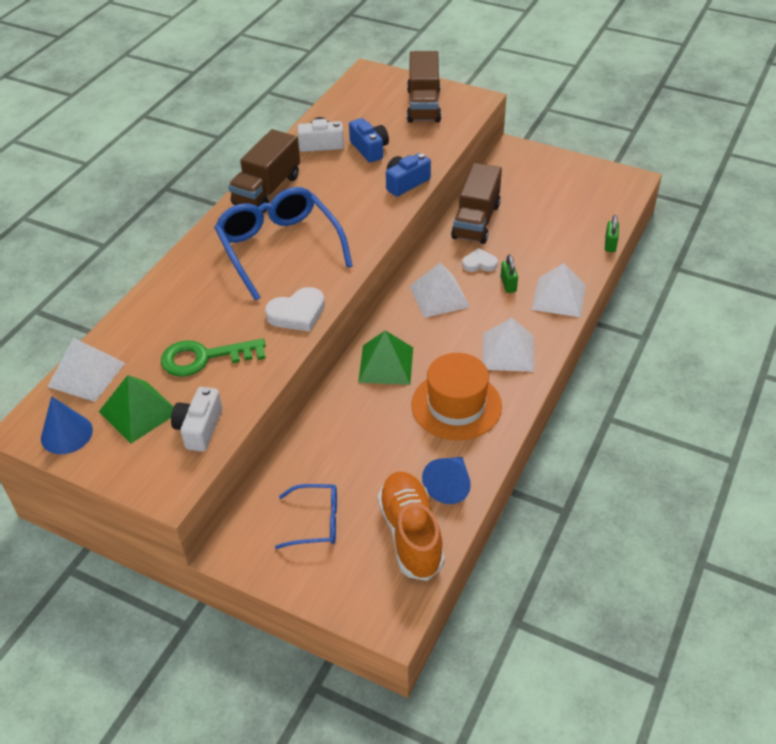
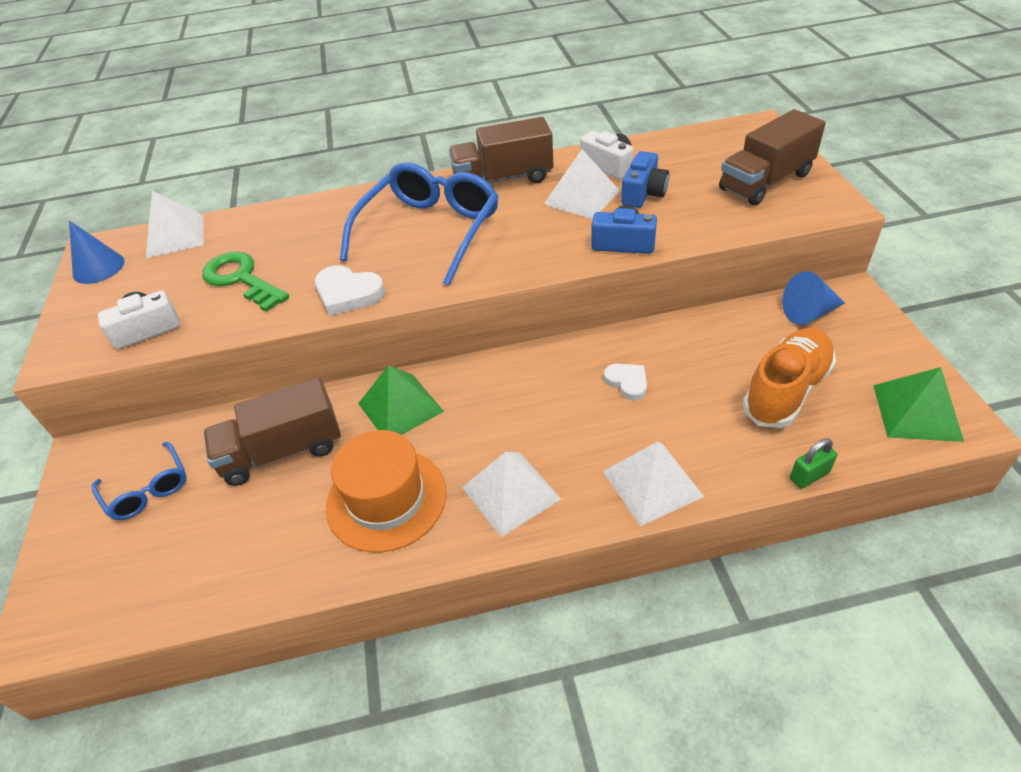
camera: 55 degrees right, 0 degrees up
green pyramid [99,375,173,444] -> green pyramid moved to [873,367,964,442]
orange shoe [378,472,445,581] -> orange shoe moved to [742,328,836,428]
white pyramid [409,262,470,318] -> white pyramid moved to [544,150,620,219]
blue cone [422,457,471,504] -> blue cone moved to [782,271,845,325]
brown truck [451,163,502,244] -> brown truck moved to [203,377,341,486]
green padlock [501,255,518,293] -> none

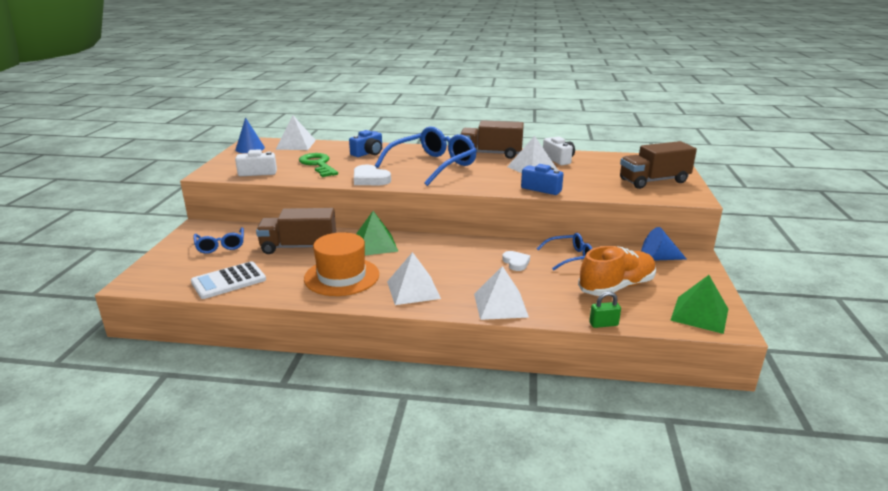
camera: 15 degrees right, 20 degrees down
blue camera [621,151,669,208] -> blue camera moved to [349,130,382,157]
none -> white calculator [191,261,266,299]
none -> blue glasses [537,233,592,270]

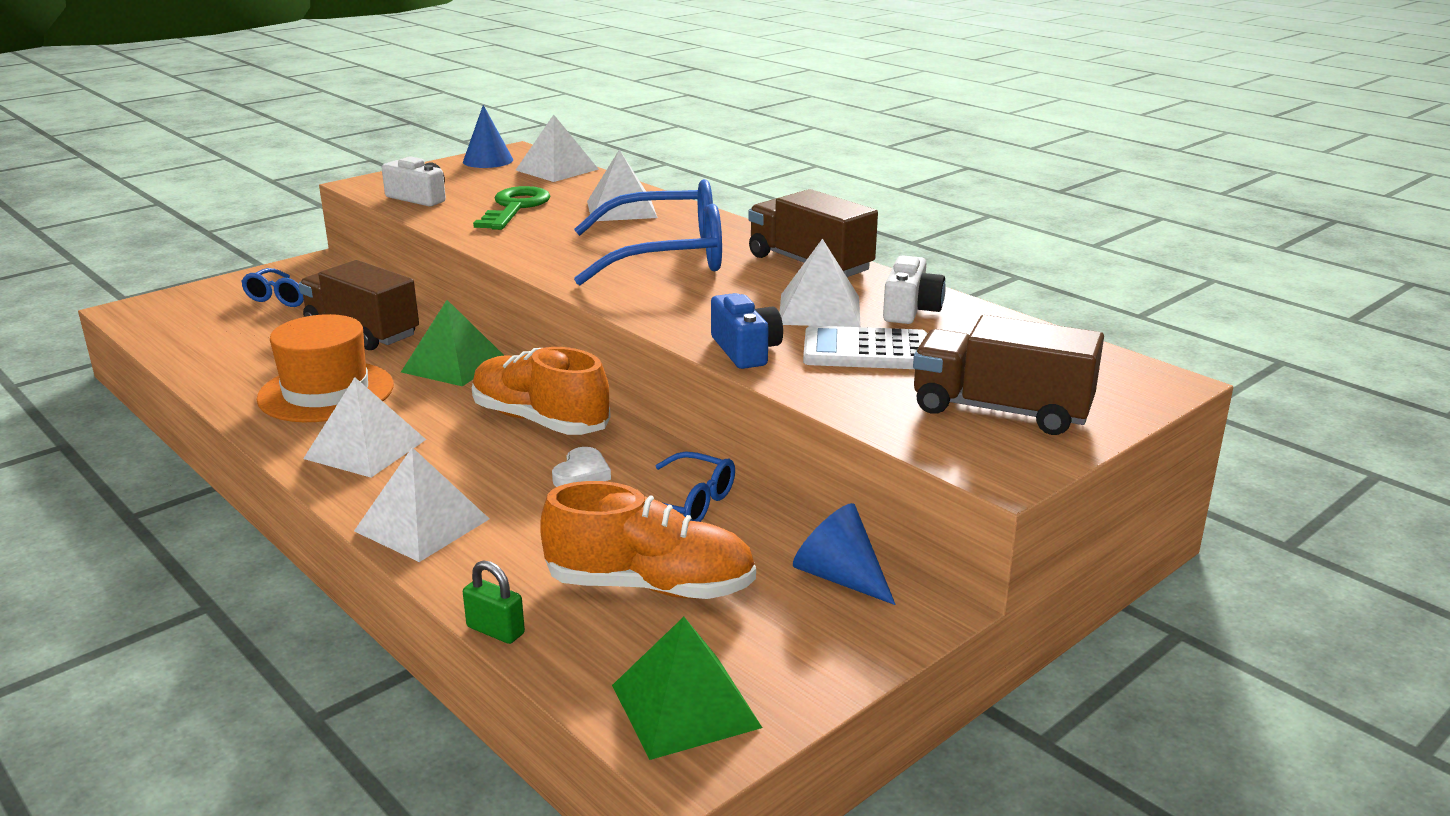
camera: 40 degrees right, 0 degrees up
white calculator [191,261,266,299] -> white calculator moved to [803,325,927,369]
blue camera [349,130,382,157] -> white pyramid [587,149,658,221]
white heart [354,165,391,185] -> none
none -> orange shoe [472,347,611,435]

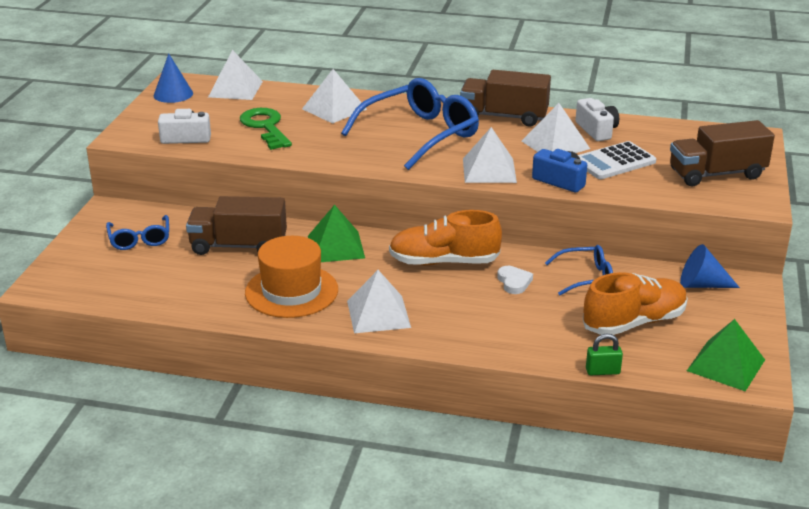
camera: 35 degrees left, 5 degrees up
white pyramid [354,447,489,562] -> white pyramid moved to [463,127,517,183]

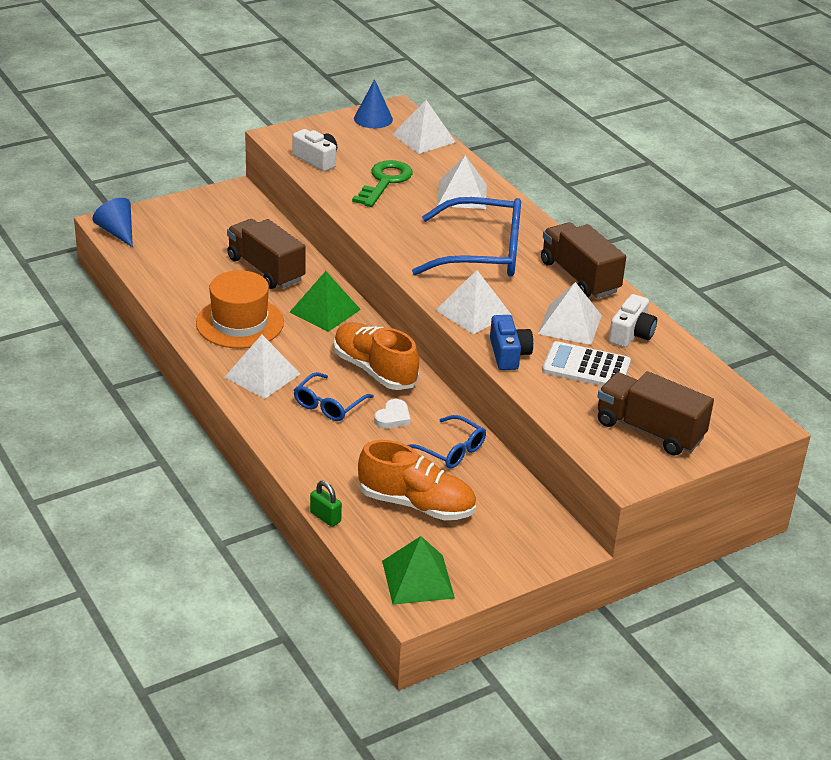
camera: 45 degrees right, 5 degrees up
blue glasses [106,215,169,250] -> blue glasses moved to [294,372,374,421]
blue cone [680,244,740,288] -> blue cone moved to [92,198,133,247]

